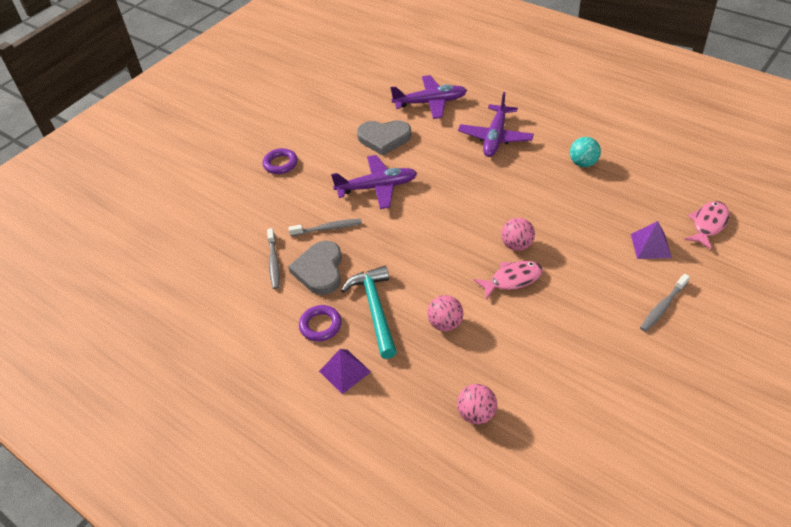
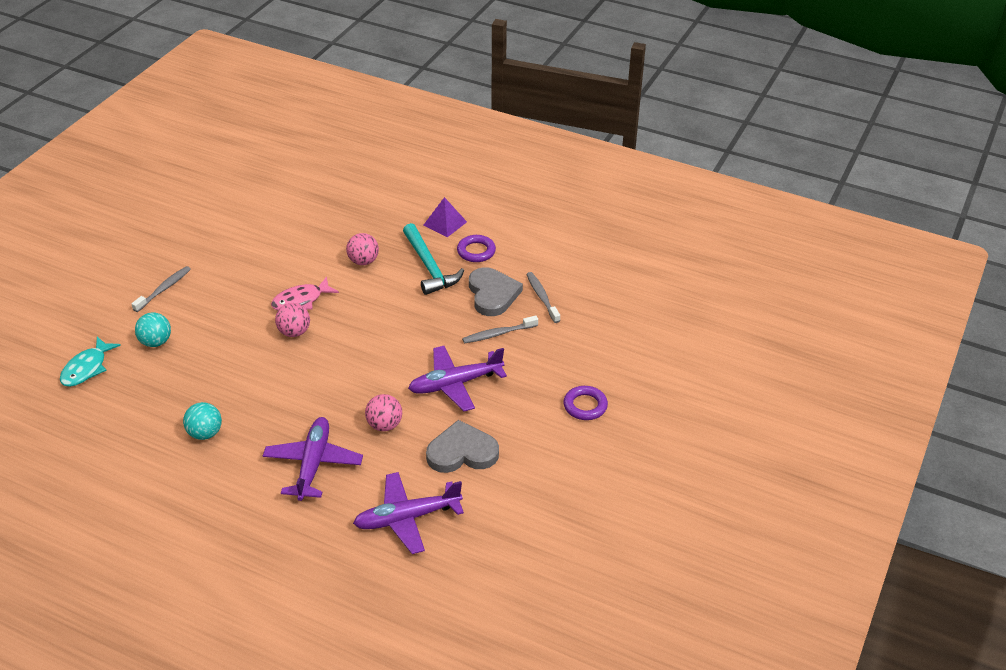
camera: 165 degrees right, 5 degrees down
pink ball [457,384,497,424] -> pink ball moved to [365,394,402,431]
purple pyramid [631,221,672,259] -> turquoise ball [135,313,171,347]
pink fish [684,201,729,250] -> turquoise fish [60,337,121,387]

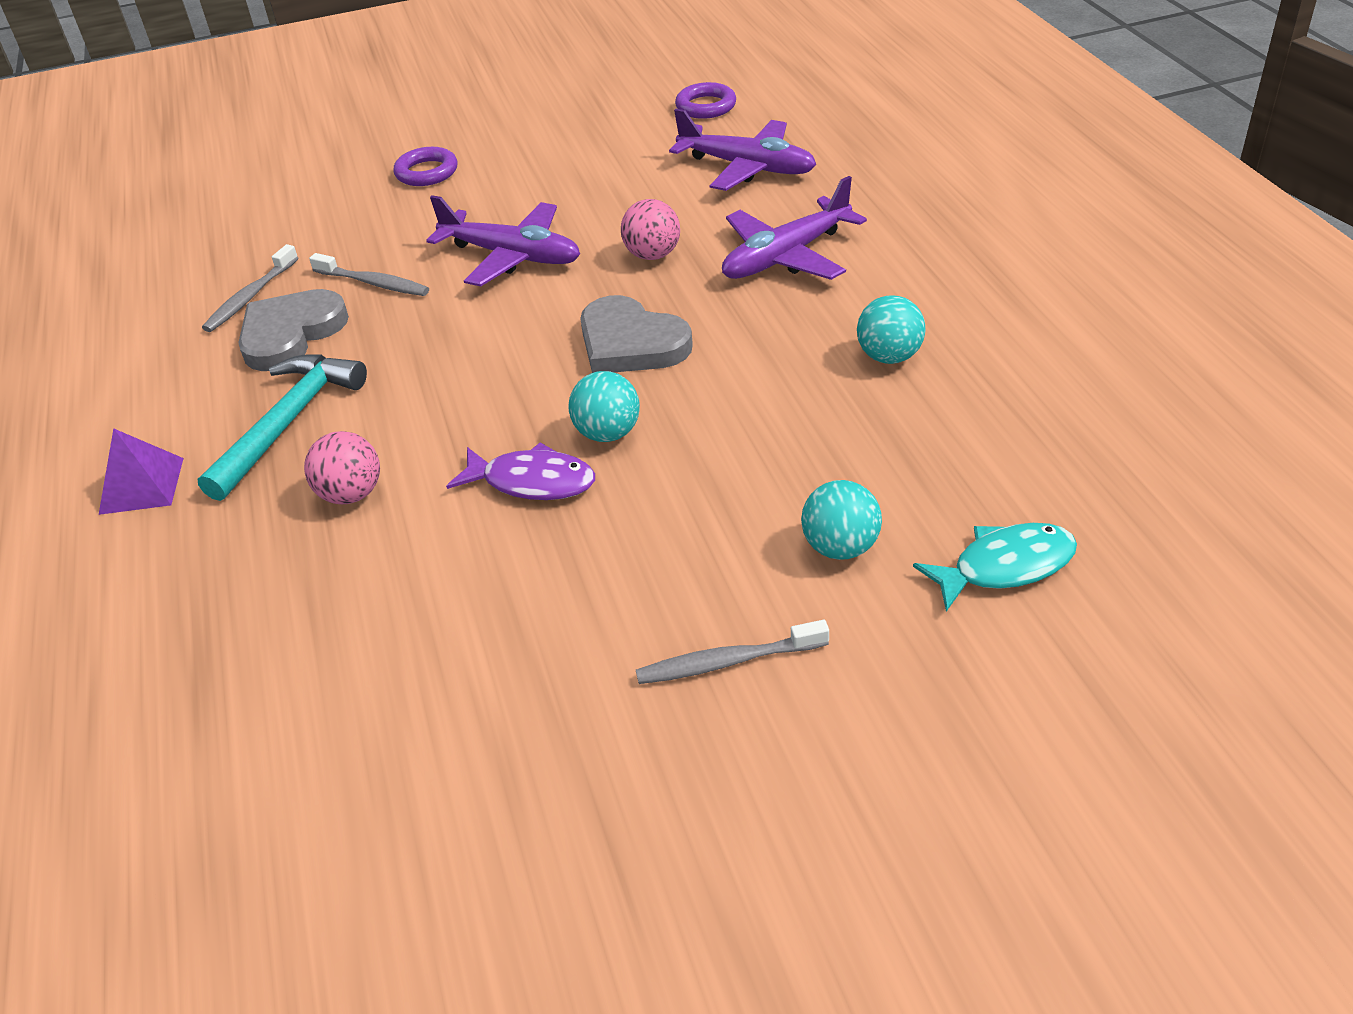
camera: 130 degrees left, 0 degrees up
pink fish [271,277,339,310] -> purple fish [446,442,595,500]
pink ball [275,303,310,337] -> turquoise ball [568,371,640,442]
grey heart [426,420,499,473] -> grey heart moved to [580,295,693,373]
purple ring [457,235,496,262] -> purple ring moved to [675,82,736,119]

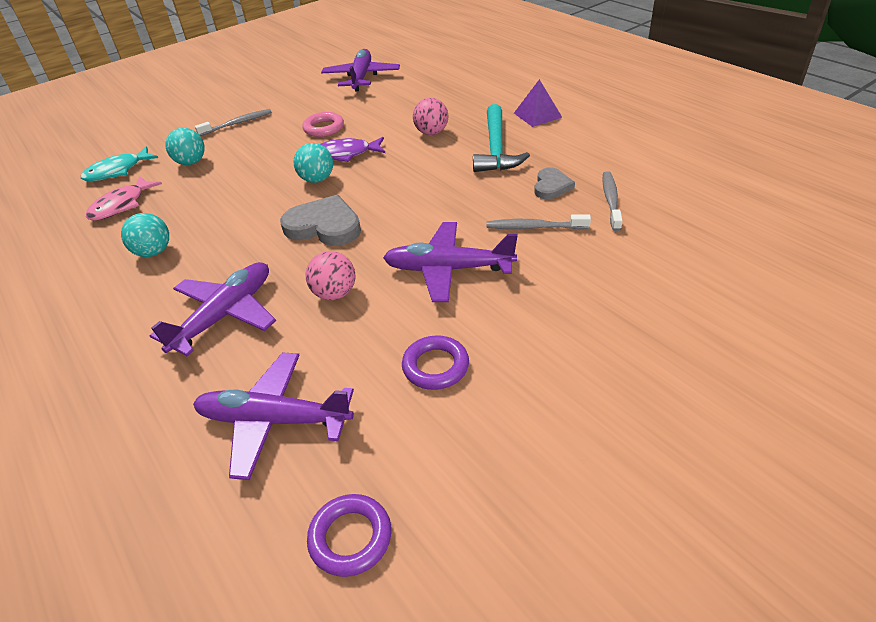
camera: 160 degrees right, 0 degrees up
grey heart [238,289,349,371] -> grey heart [534,167,575,199], size x0.60
purple ring [393,147,457,186] -> purple ring moved to [402,335,469,390]
none -> pink fish [86,176,162,221]
none -> pink ring [302,112,344,137]
none -> purple plane [321,49,400,91]

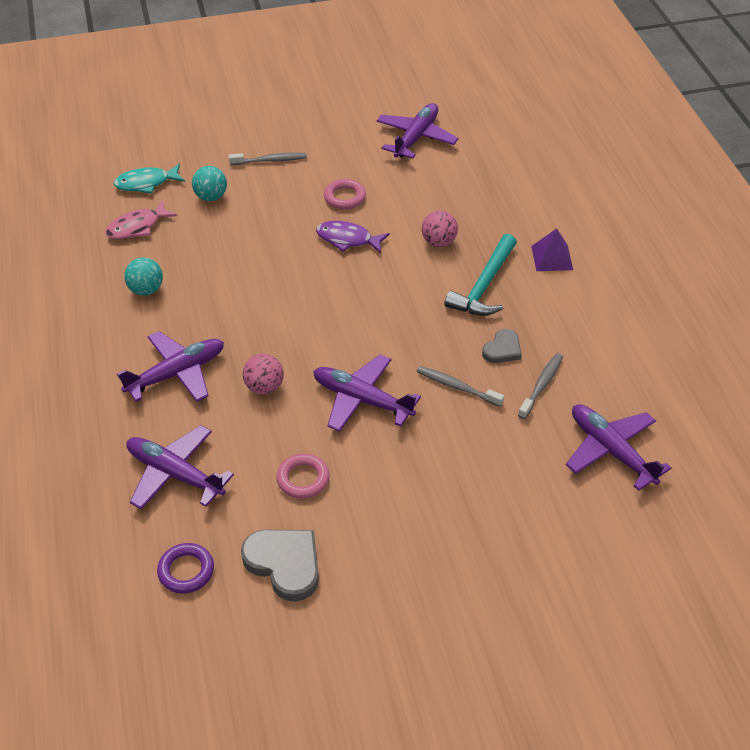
camera: 20 degrees right, 5 degrees up
grey heart [280,195,361,246] -> grey heart moved to [241,530,319,602]
turquoise ball [294,143,333,183] -> none
purple ring [402,335,469,390] -> pink ring [276,454,330,499]
none -> purple plane [566,404,671,491]

